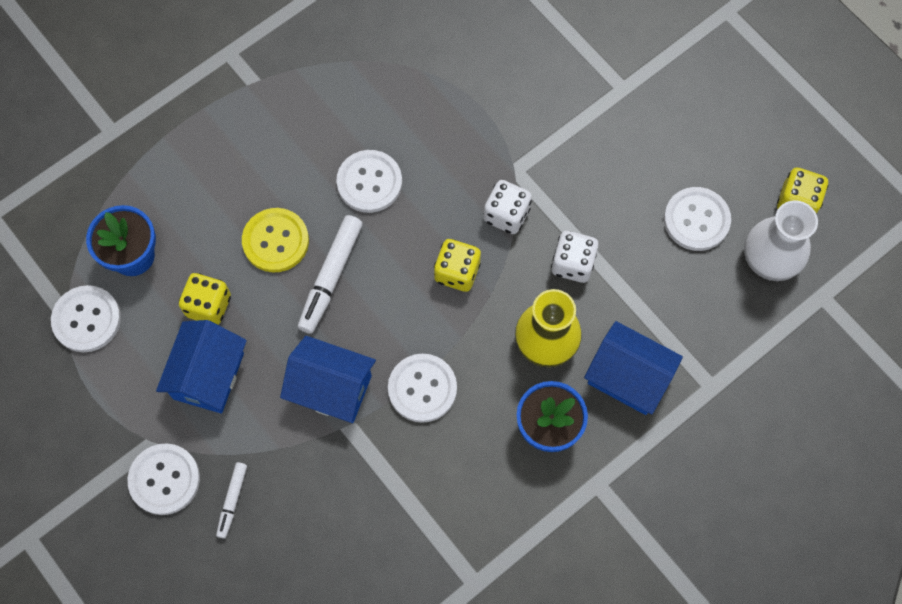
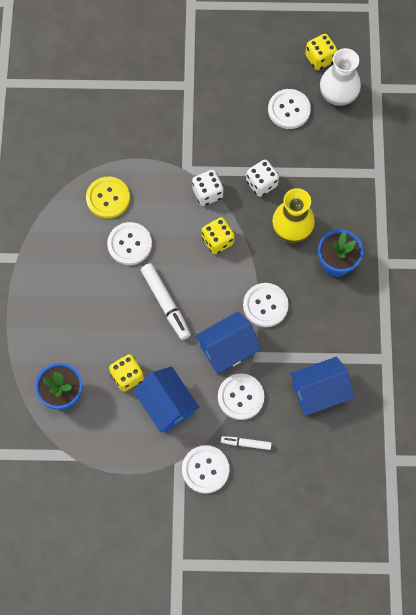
camera: 50 degrees left, 0 degrees up
white button [51,285,121,352] -> white button moved to [218,373,264,420]
white marker [216,462,247,539] -> white marker turned 135 degrees clockwise [221,436,272,450]
yellow button [242,208,309,272] -> yellow button moved to [86,177,130,219]
blue house [584,321,683,415] -> blue house moved to [290,357,354,416]

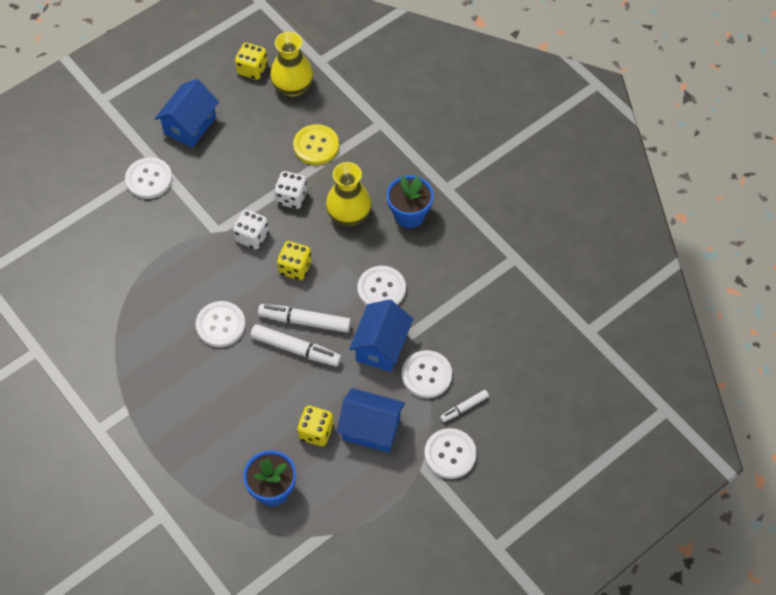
camera: 40 degrees left, 10 degrees down
yellow button [86,177,130,219] -> yellow button moved to [293,124,339,165]
white button [268,89,311,129] -> white button moved to [125,157,172,199]
blue house [290,357,354,416] -> blue house moved to [155,79,219,148]
white vase [320,48,361,106] -> yellow vase [270,32,313,96]
none -> white marker [258,304,351,333]

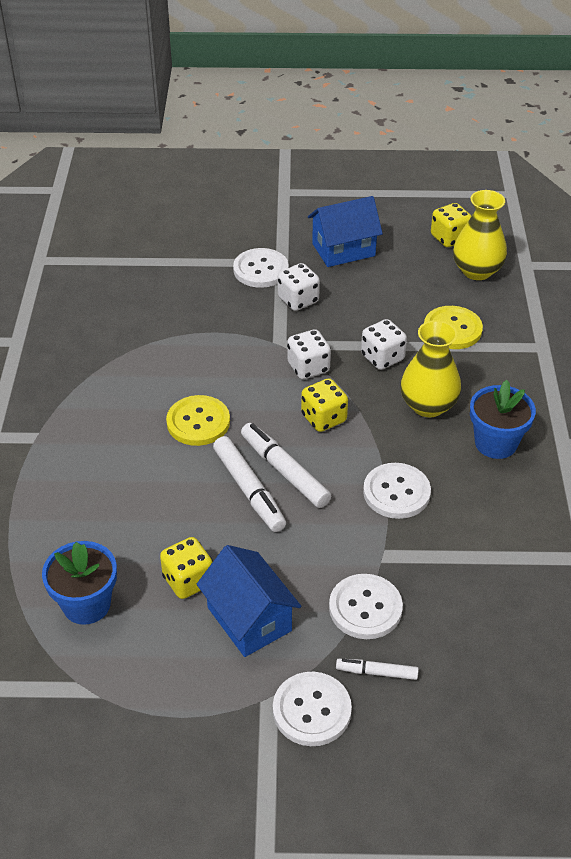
camera: 40 degrees right, 15 degrees down
white button [195,301,246,347] -> yellow button [166,395,230,446]
blue house [349,299,413,372] -> none
none -> white dice [278,263,320,311]

